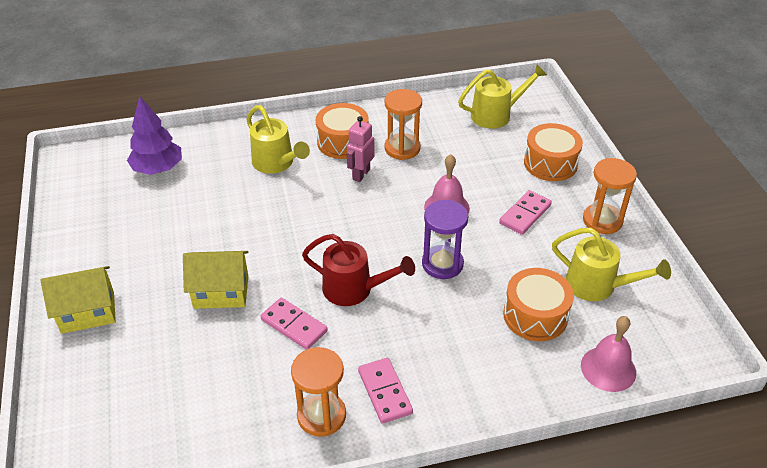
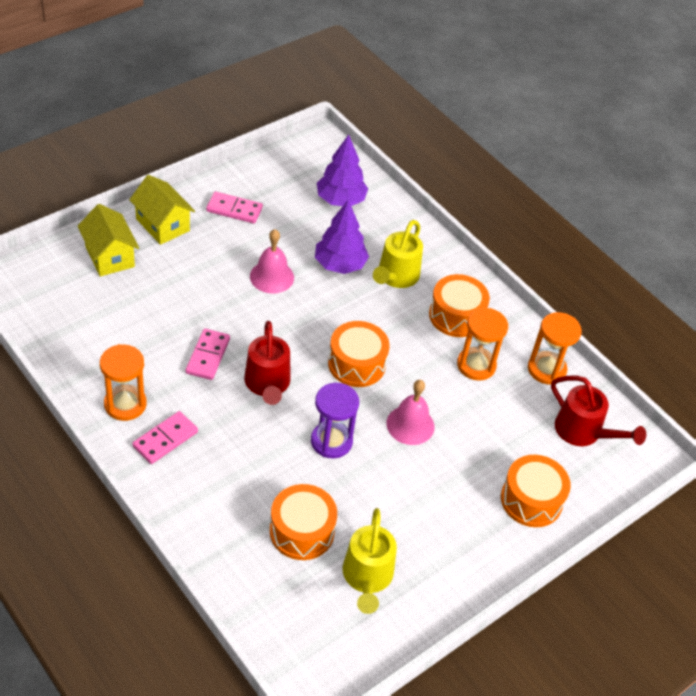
camera: 60 degrees right, 5 degrees up
yellow house [183,251,248,309] -> yellow house moved to [78,204,139,276]
pink robot [347,116,375,182] -> none
yellow watering can [458,64,547,128] -> red watering can [551,376,646,446]
pink domino [499,190,552,235] -> pink domino moved to [206,192,263,224]
pink bell [581,316,636,392] -> pink bell moved to [250,229,294,294]
orange hourglass [583,158,637,234] -> orange hourglass moved to [528,312,582,384]
none -> purple tree [315,200,369,274]
none -> orange drum [328,321,390,387]

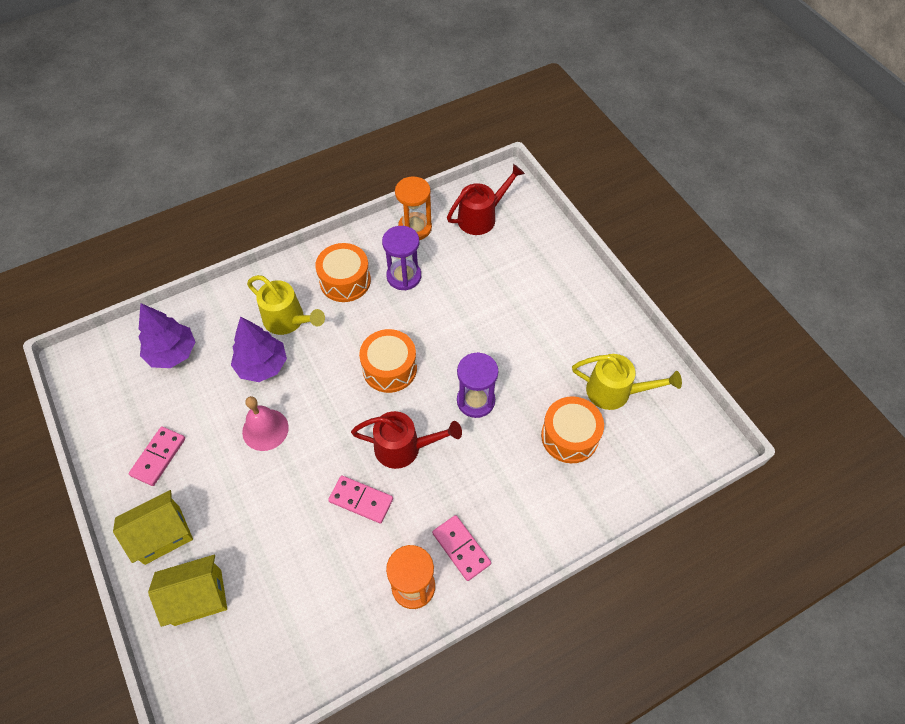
camera: 75 degrees left, 10 degrees up
pink bell [387,380,434,445] -> none
orange hourglass [457,308,508,381] -> purple hourglass [382,226,421,290]
orange drum [501,455,571,527] -> none

